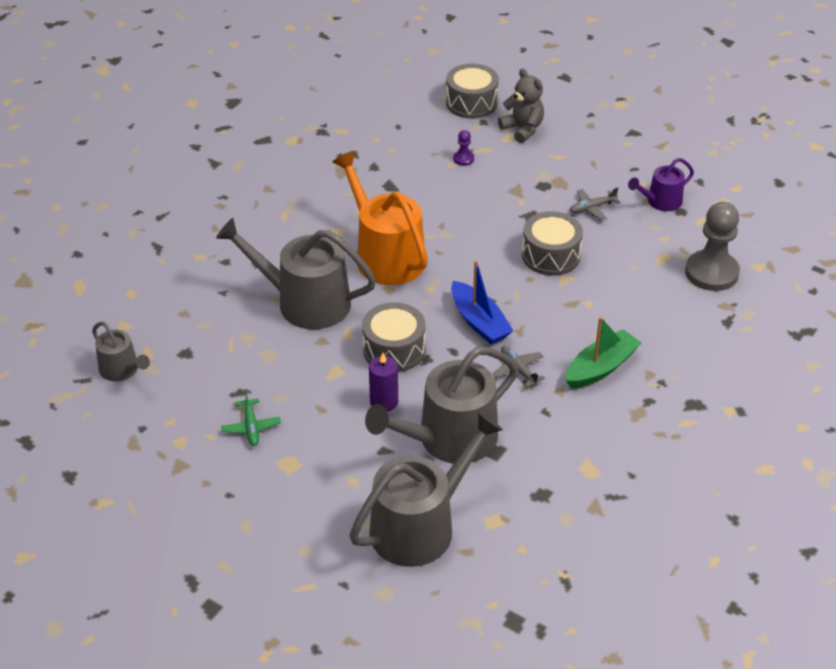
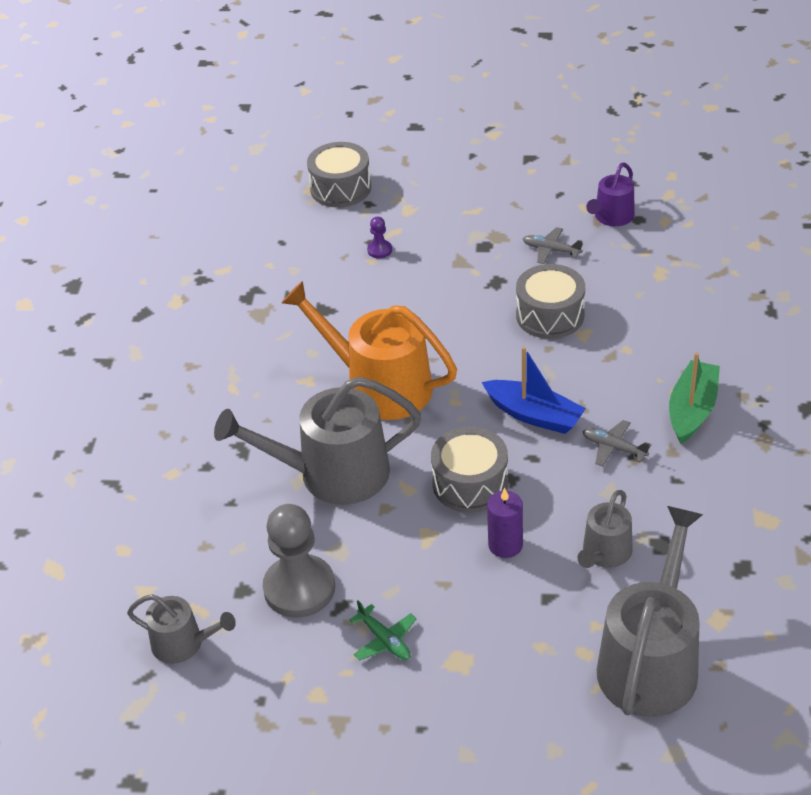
camera: 25 degrees left, 0 degrees up
grey watering can [365,347,518,463] -> grey watering can [577,490,632,568], size x0.53
grey teddy bear [498,69,544,143] -> none
grey plane [569,187,620,221] -> grey plane turned 75 degrees clockwise [523,227,583,264]
grey pawn [685,202,740,291] -> grey pawn moved to [263,504,335,618]

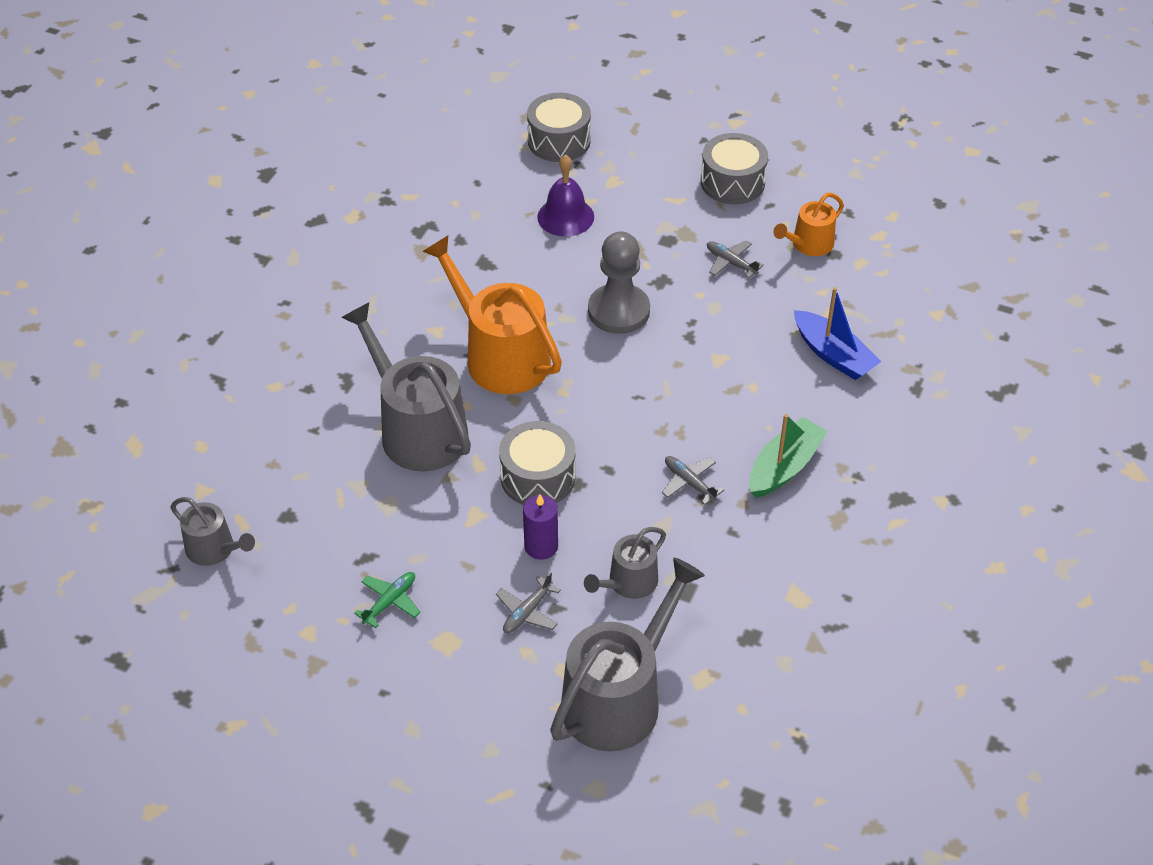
camera: 15 degrees right, 5 degrees up
grey watering can [214,377,421,505] -> grey watering can turned 45 degrees clockwise [341,302,471,471]
grey pawn [263,504,335,618] -> grey pawn moved to [588,231,650,334]
green plane [349,600,416,661] -> green plane turned 120 degrees counterclockwise [354,572,420,628]
purple pawn [367,217,392,258] -> purple bell [537,154,594,237]
blue boat [482,346,586,434] -> blue boat moved to [794,287,881,380]
grey drum [516,264,585,339] -> grey drum moved to [701,133,768,204]
purple watering can [586,163,635,226] -> orange watering can [773,193,844,256]
none -> grey plane [496,572,561,633]

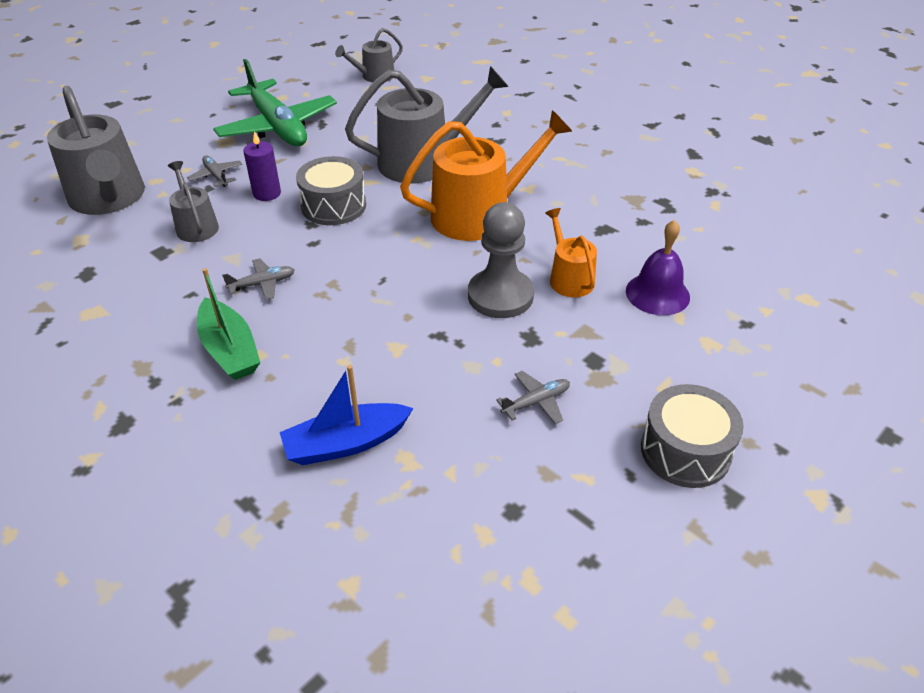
camera: 110 degrees right, 5 degrees down
green plane [354,572,420,628] -> green plane [213,59,337,146], size x2.44
grey drum [527,93,591,162] -> none
orange watering can [773,193,844,256] -> orange watering can moved to [545,208,597,297]

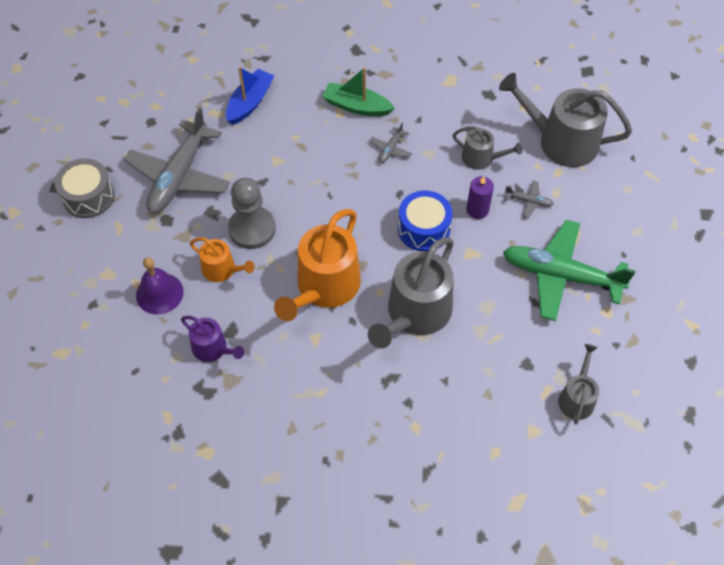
camera: 140 degrees right, 15 degrees up
grey drum [296,156,366,225] -> blue drum [398,191,453,252]
grey plane [496,371,570,424] -> grey plane [124,107,230,214], size x2.44
none -> purple watering can [181,316,244,362]

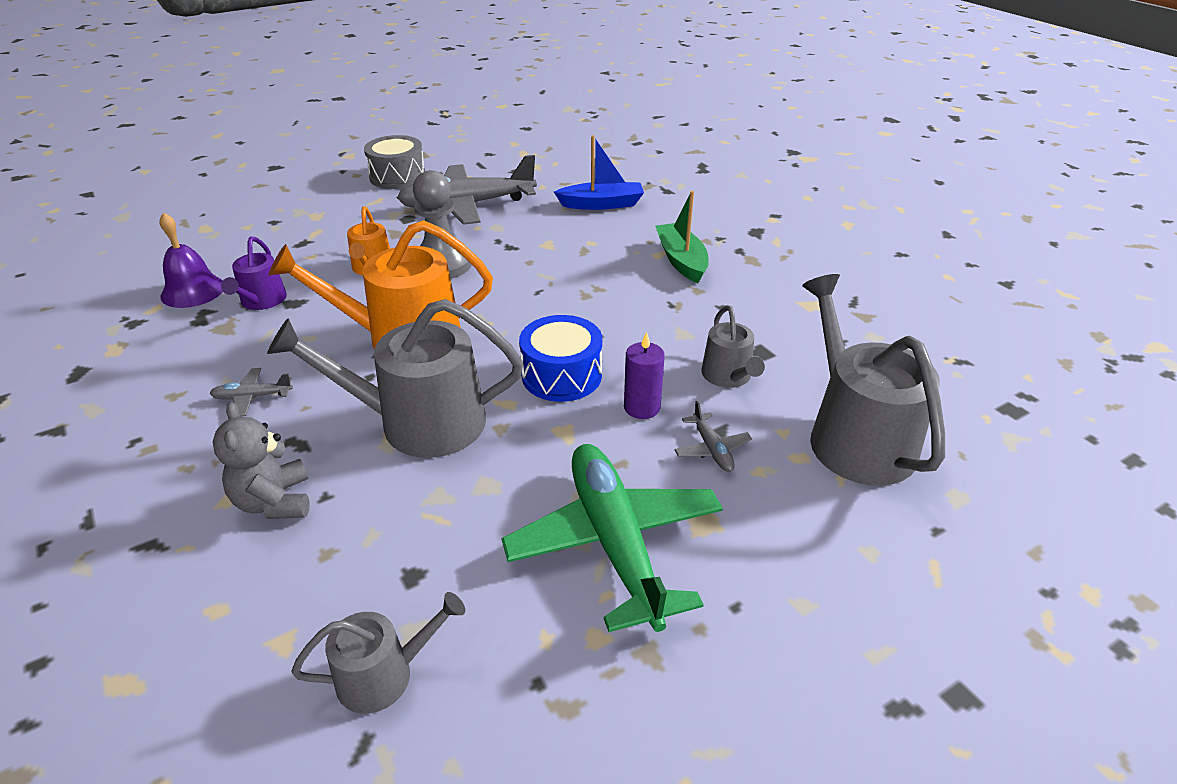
camera: 55 degrees right, 20 degrees down
purple bell [136,257,184,314] -> purple bell moved to [159,212,223,308]
grey plane [370,123,412,163] -> grey plane moved to [210,368,293,416]
none -> grey teddy bear [213,402,310,519]

